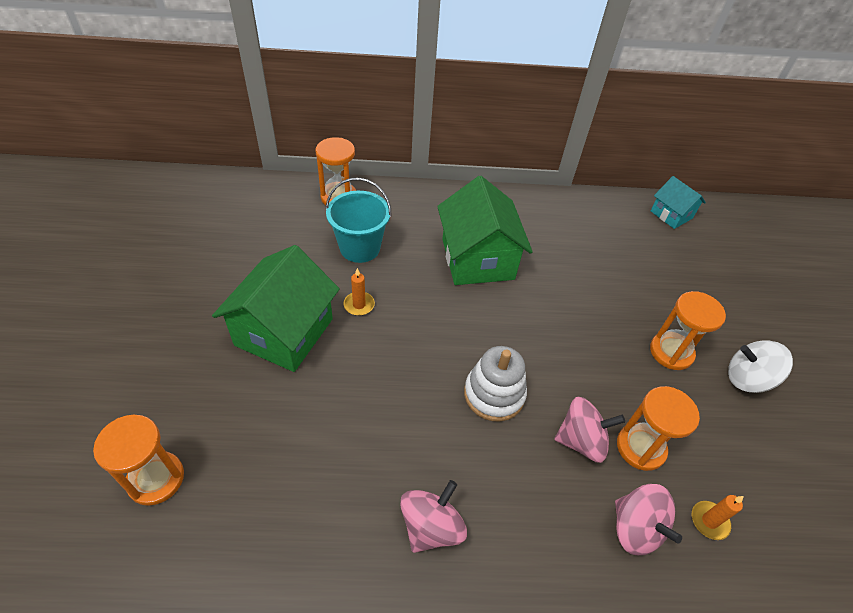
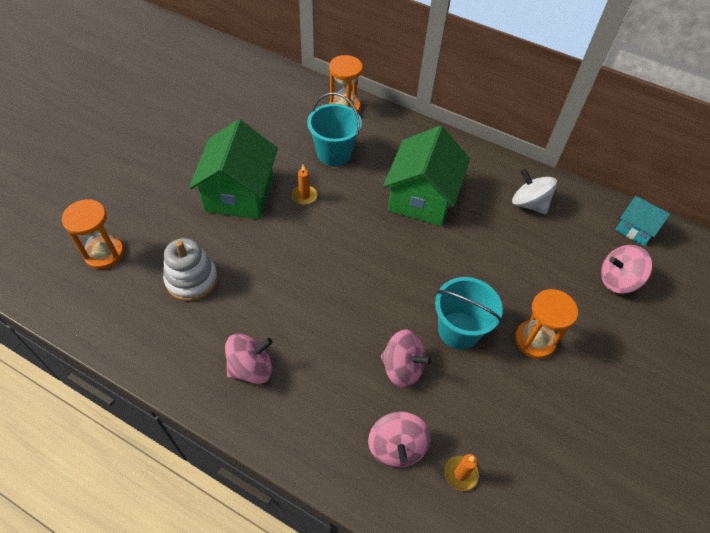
camera: 30 degrees right, 5 degrees up
green house [212,245,340,372] -> green house turned 45 degrees counterclockwise [189,119,278,219]
white stacking toy [464,346,527,422] -> white stacking toy moved to [163,238,218,301]
orange hourglass [617,386,700,471] -> none
turquoise house [651,176,706,229] -> turquoise house turned 45 degrees counterclockwise [615,196,670,246]
white spinning top [728,340,793,393] -> white spinning top moved to [512,169,557,214]
none -> turquoise bucket [435,277,503,350]
none -> pink spinning top [601,245,652,294]

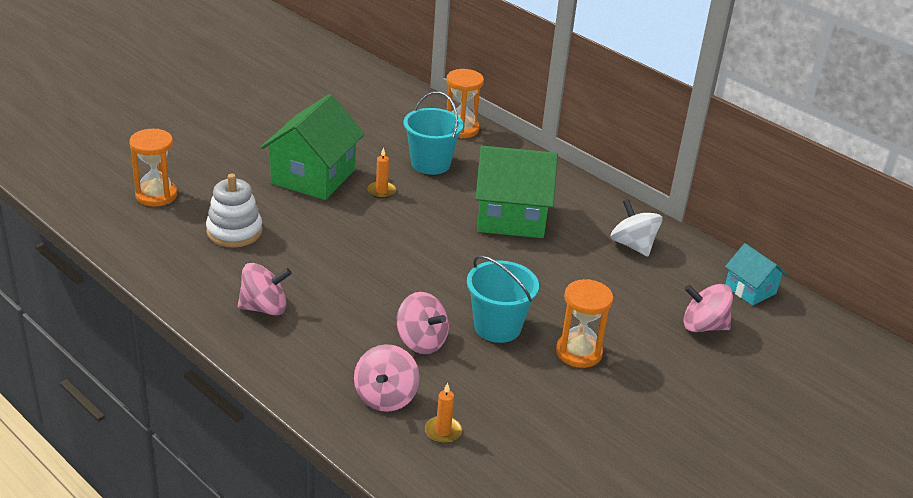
camera: 15 degrees right, 20 degrees down
green house [383,126,470,226] -> green house turned 60 degrees clockwise [475,146,558,238]

